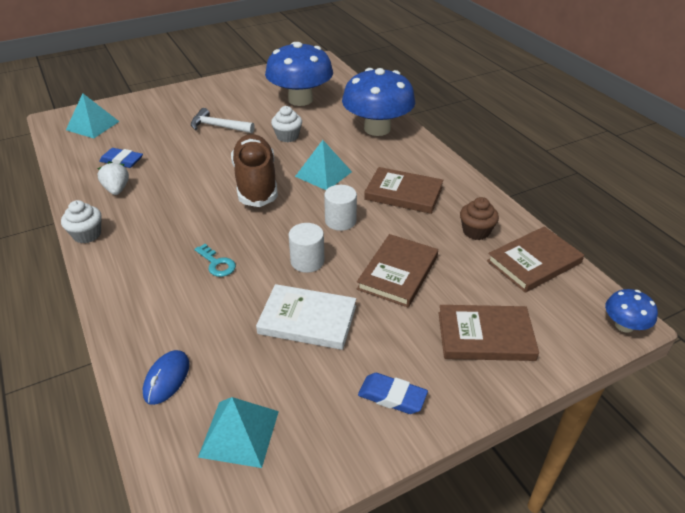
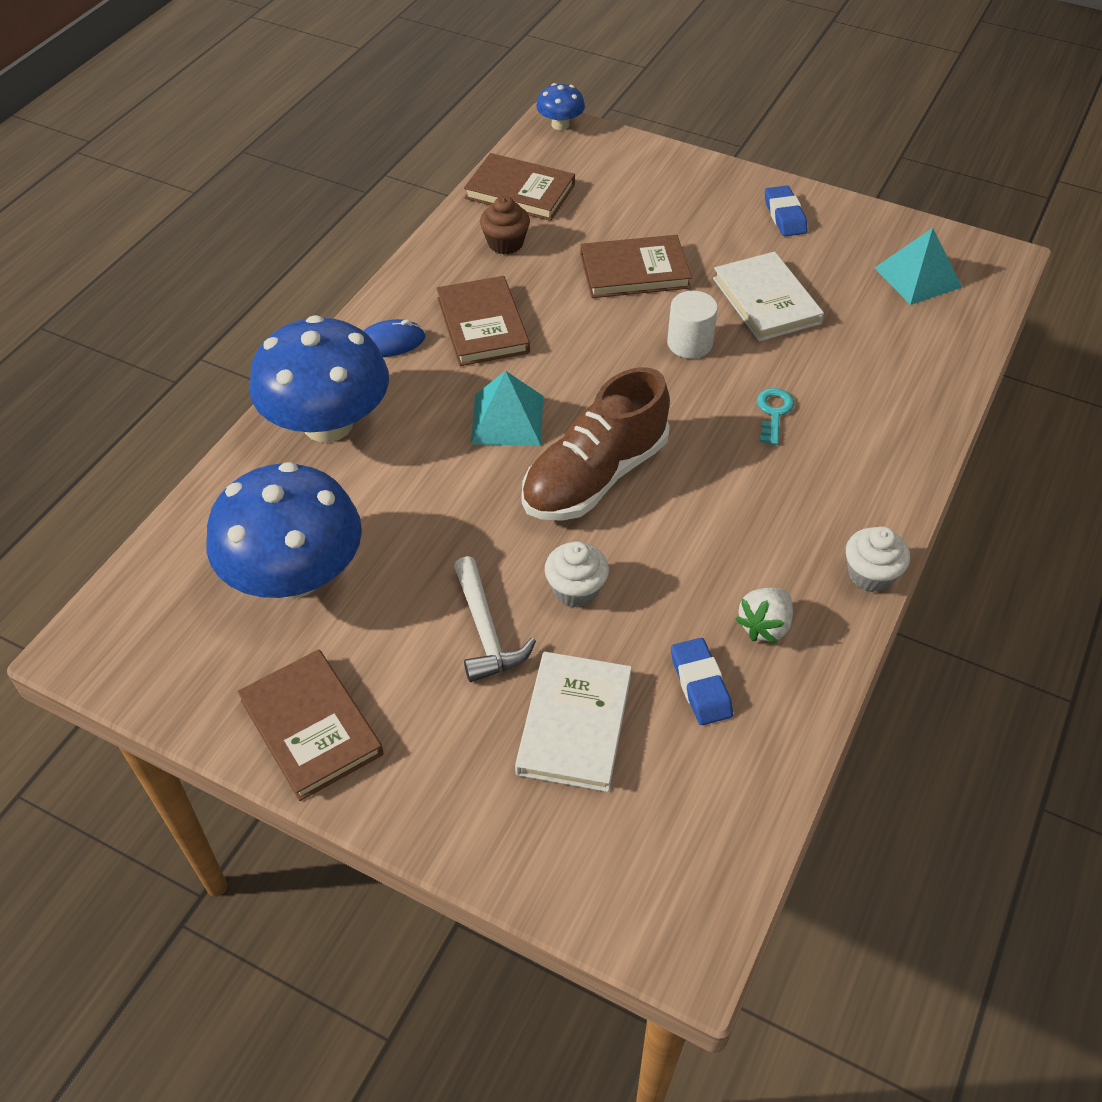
camera: 125 degrees left, 10 degrees up
turquoise pyramid [66,93,119,138] -> none
blue mouse [143,350,190,405] -> blue mouse moved to [363,319,425,357]
white cupcake [271,106,302,142] -> white cupcake moved to [545,541,609,607]
white cylinder [324,185,357,231] -> none
brown book [439,305,539,361] -> brown book moved to [237,649,383,801]
none -> white book [515,652,632,792]

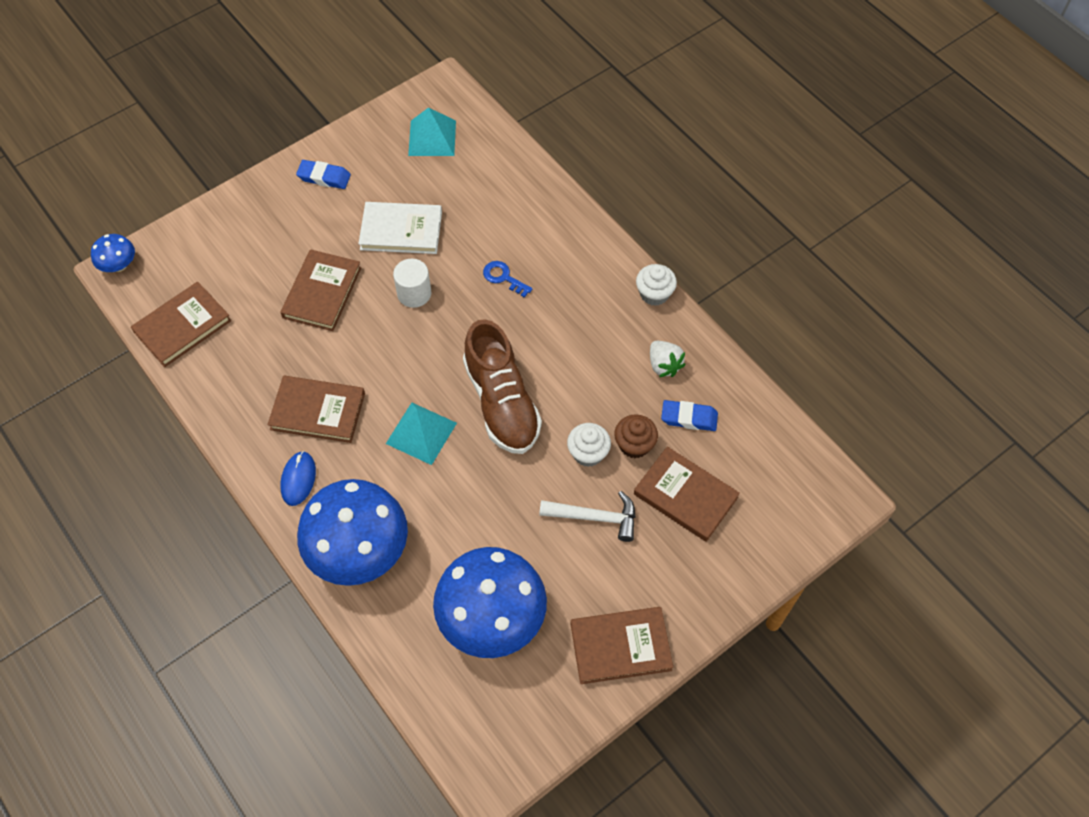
camera: 65 degrees left, 10 degrees up
brown cupcake [480,196,530,255] -> brown cupcake moved to [614,414,658,458]
white book [515,652,632,792] -> brown book [634,447,740,542]
turquoise key [757,388,794,445] -> blue key [483,261,532,298]

